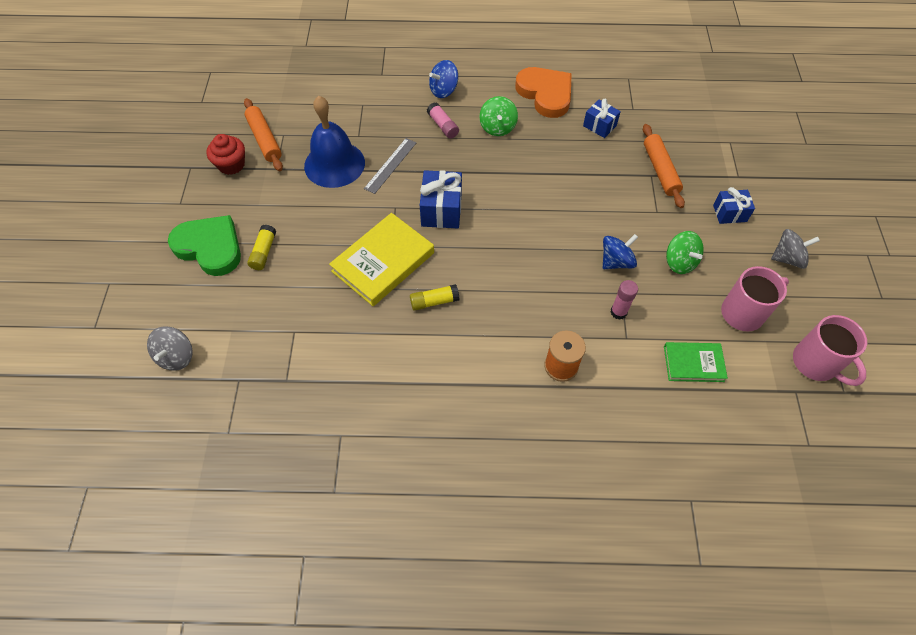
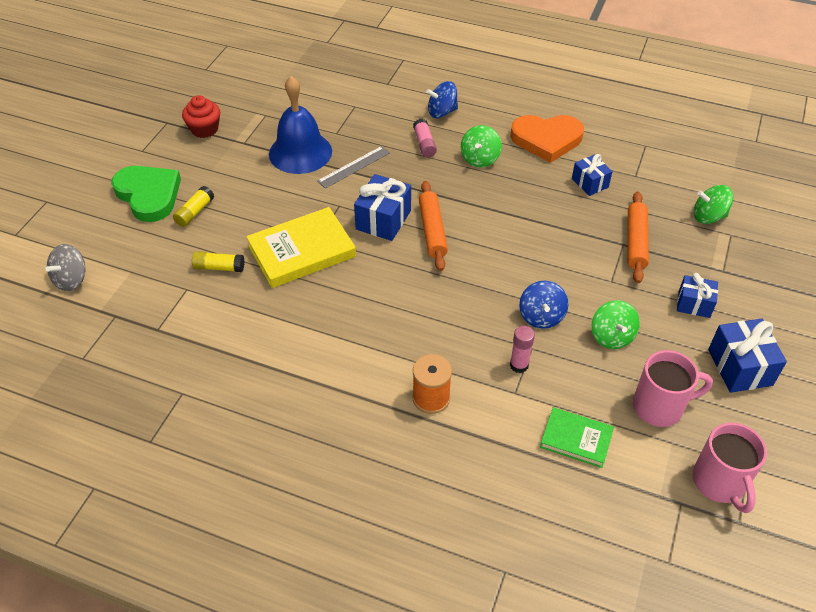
camera: 20 degrees right, 10 degrees down
orange rolling pin [244,98,283,171] -> orange rolling pin moved to [419,181,448,271]
yellow glue stick [410,284,460,311] -> yellow glue stick moved to [192,251,244,272]
orange heart [515,67,572,118] -> orange heart turned 105 degrees clockwise [510,115,584,163]
blue spinning top [603,234,638,269] -> blue spinning top turned 105 degrees clockwise [519,281,568,329]
grey spinning top [771,229,820,269] -> blue gift [708,319,787,393]
none -> green spinning top [694,185,733,224]

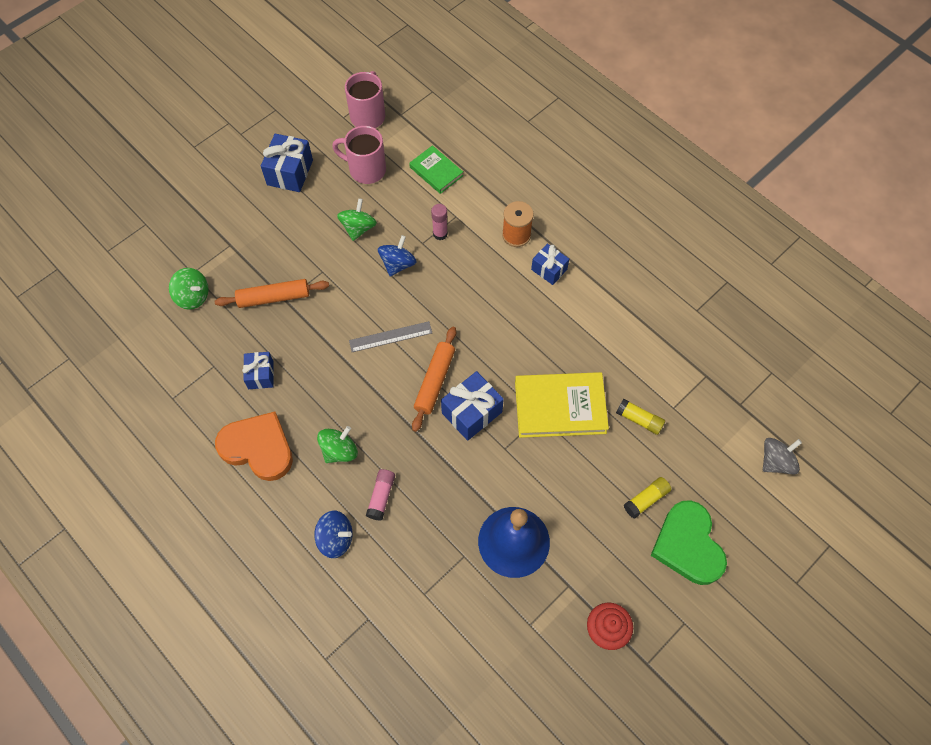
camera: 155 degrees left, 15 degrees up
grey ruler [317,146,390,189] -> grey ruler moved to [349,321,432,352]
orange rolling pin [628,191,649,283] -> orange rolling pin turned 45 degrees clockwise [215,279,329,308]
blue gift [677,273,718,318] -> blue gift moved to [531,244,569,285]

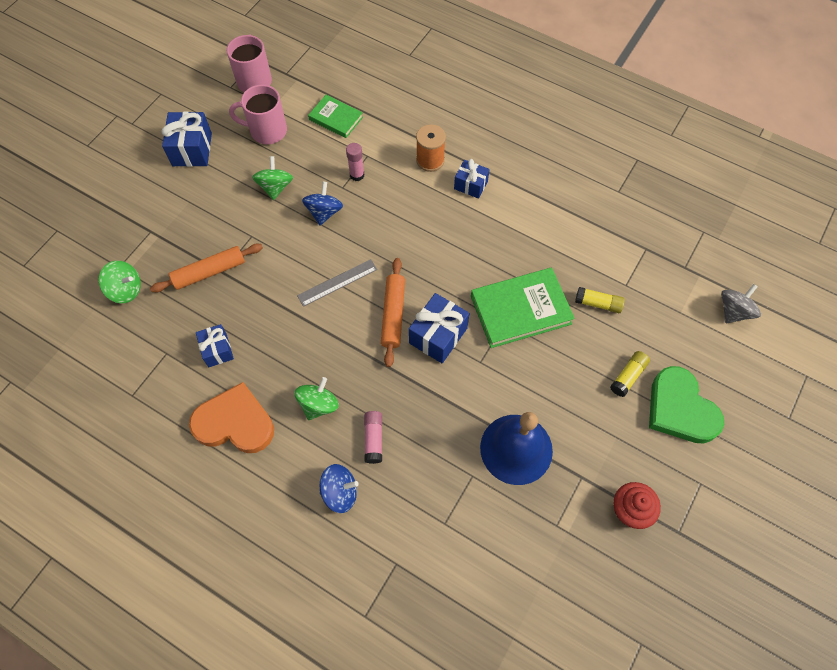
camera: 15 degrees left, 0 degrees up
yellow book [515,372,609,438] -> green book [471,268,575,348]

